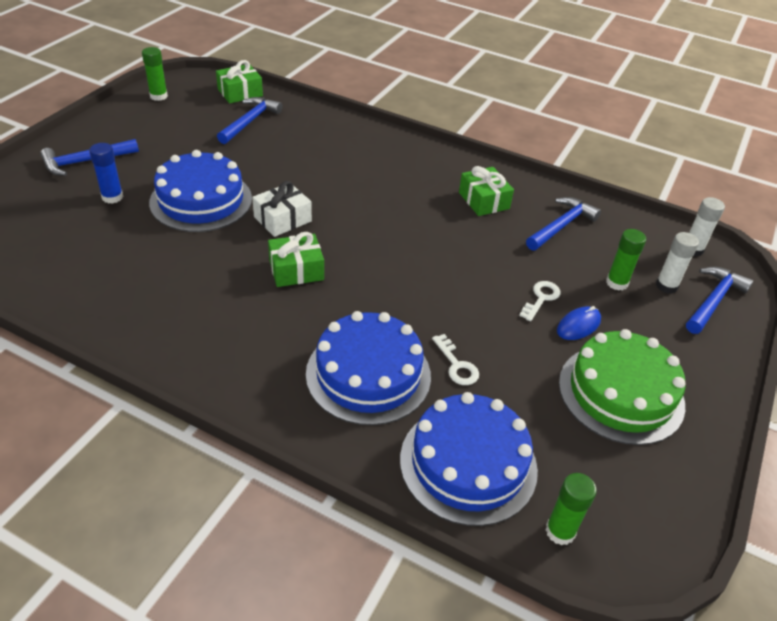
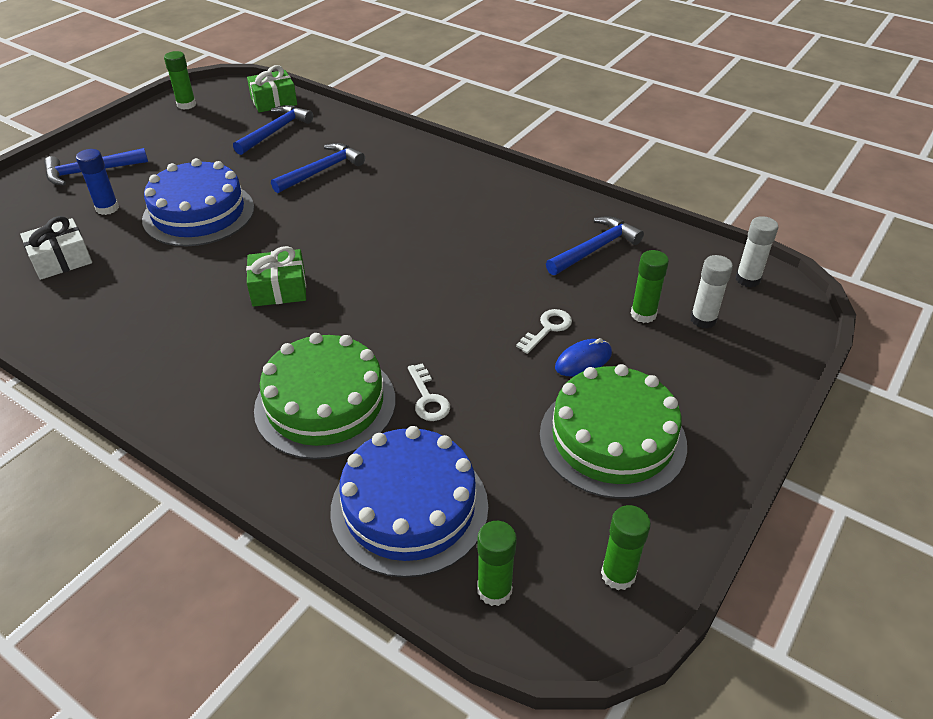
camera: 10 degrees right, 0 degrees up
white gift [252,181,312,237] -> white gift moved to [20,216,92,280]
blue cake [306,311,431,425] -> green cake [254,333,396,459]
green gift [459,166,514,216] -> none
blue hammer [686,267,753,334] -> blue hammer moved to [271,143,365,193]
none -> green glue stick [601,505,651,590]

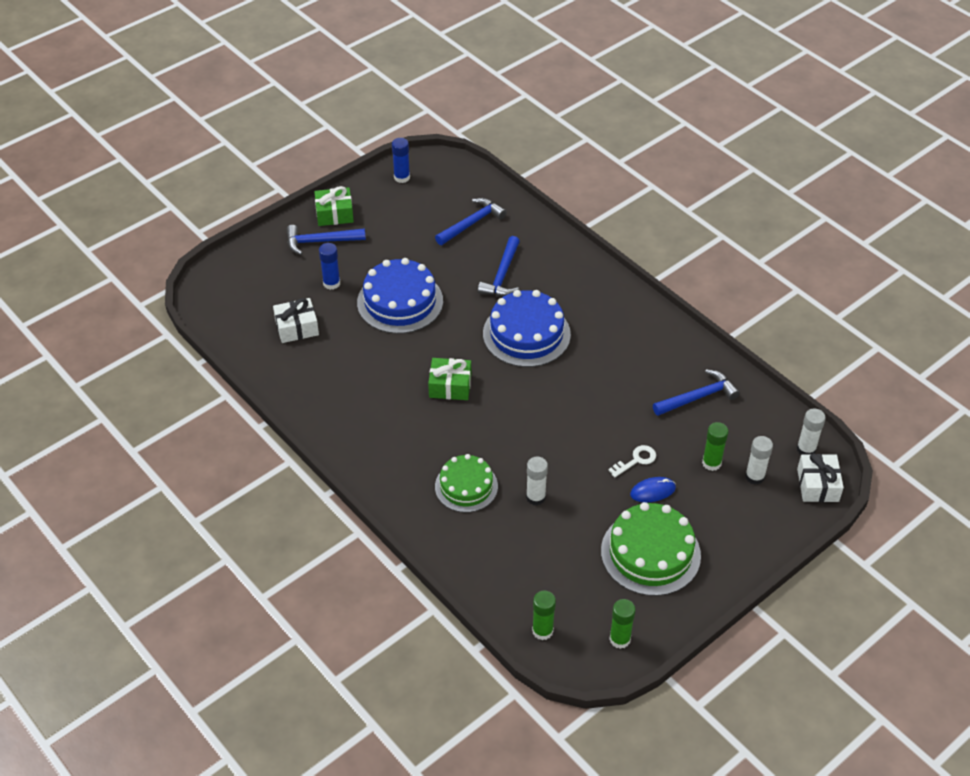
camera: 15 degrees right, 5 degrees up
green glue stick [164,51,196,110] -> blue glue stick [392,138,410,183]
green gift [247,65,297,113] -> green gift moved to [314,186,354,226]
green cake [254,333,396,459] -> green cake [435,454,498,512], size x0.66
blue hammer [271,143,365,193] -> blue hammer turned 135 degrees clockwise [478,236,520,296]
blue cake [330,426,488,578] -> blue cake moved to [483,290,571,367]
white key [408,363,450,421] -> white glue stick [526,457,548,505]
none -> white gift [797,453,844,502]

